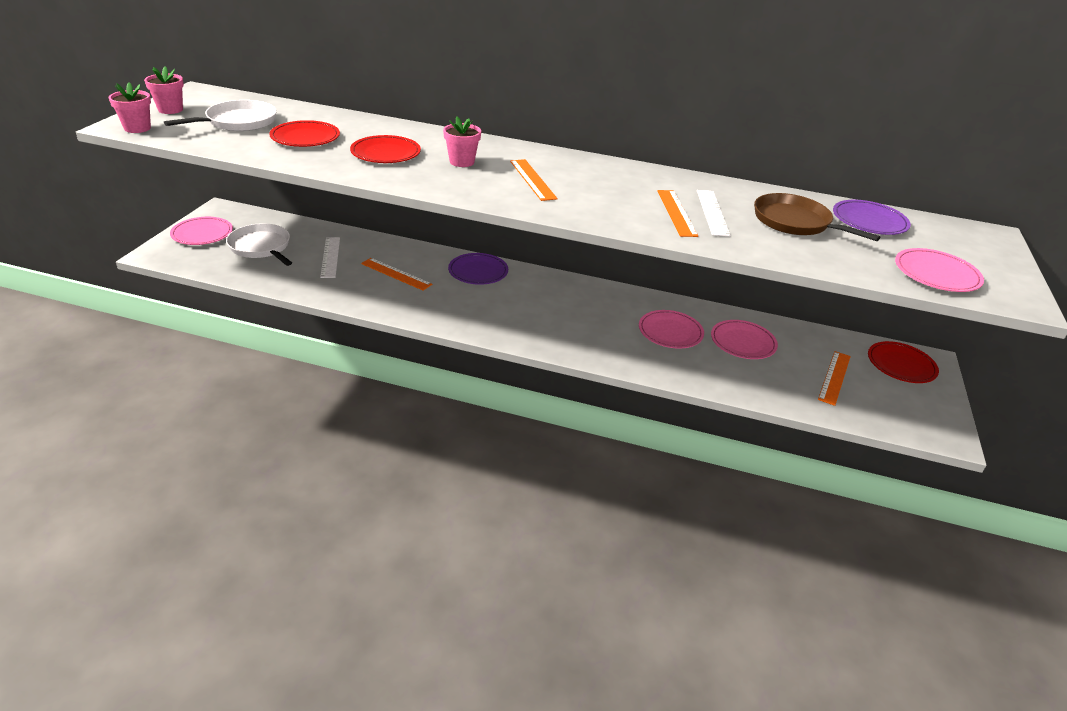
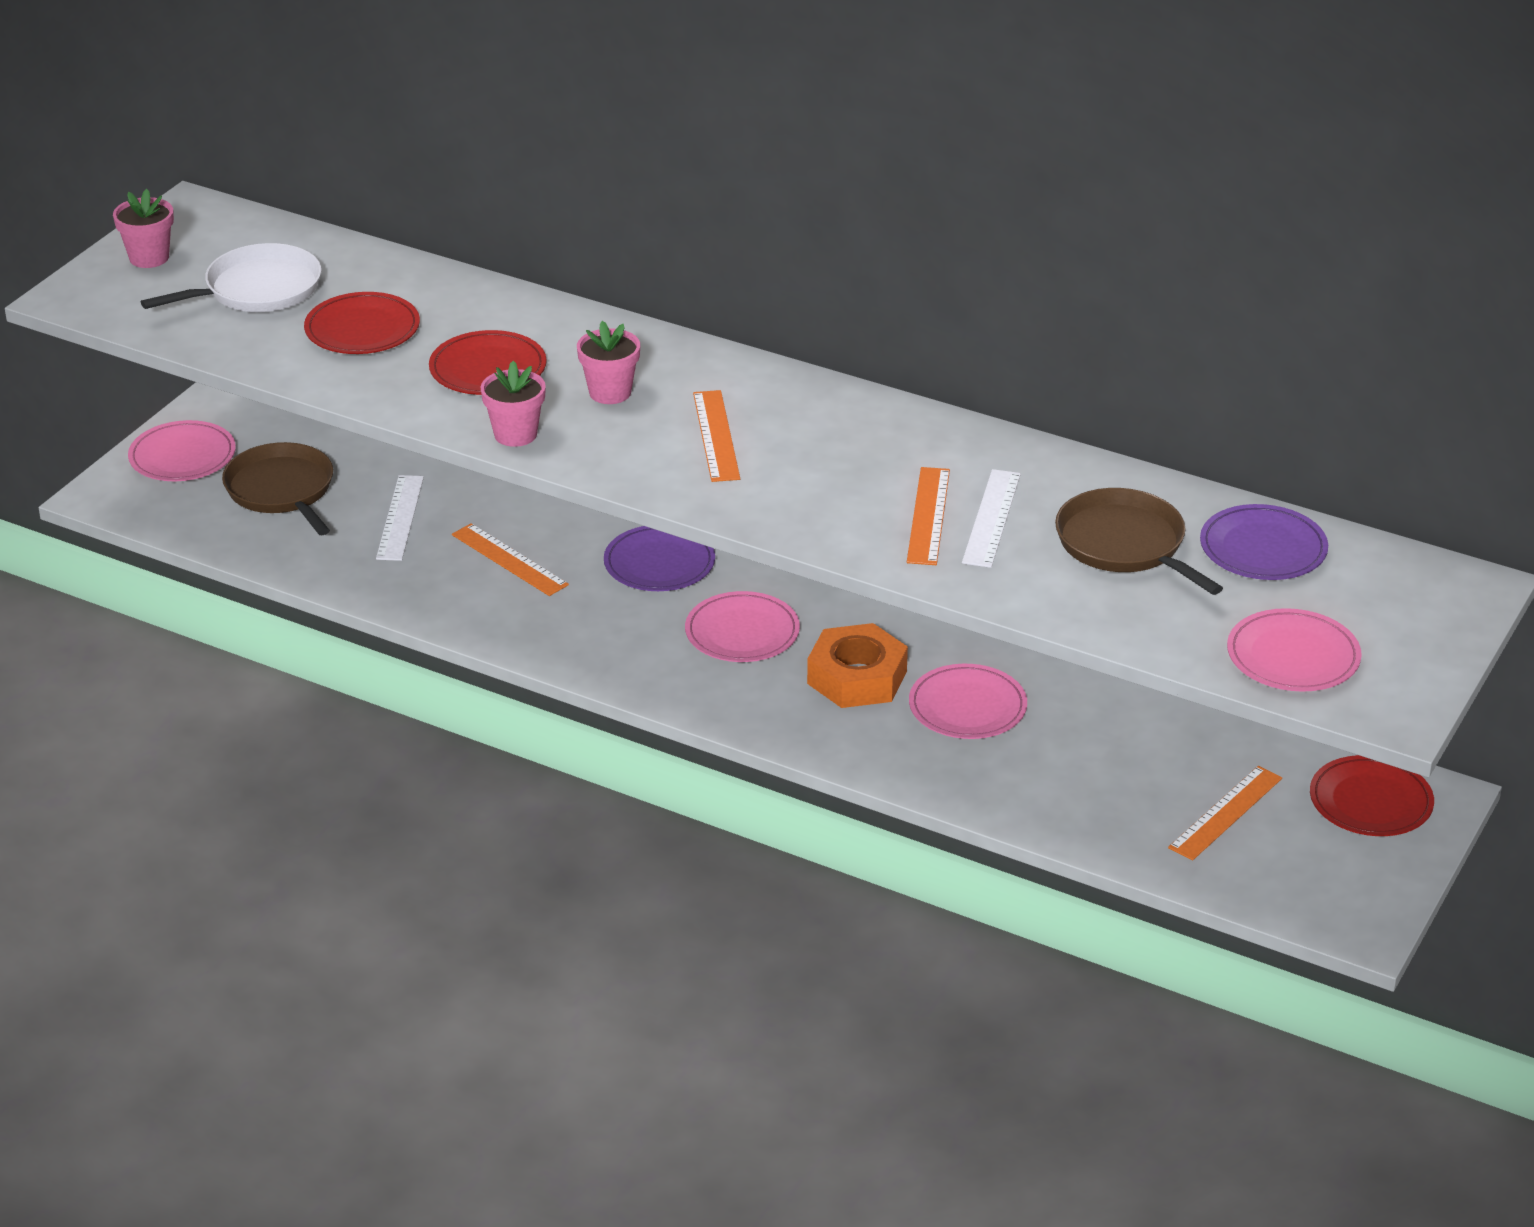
camera: 15 degrees right, 0 degrees up
pink flower pot [109,82,151,133] -> pink flower pot moved to [480,361,546,447]
white pan [226,223,292,266] -> brown pan [222,442,333,535]
pink plate [711,320,778,359] -> pink plate moved to [685,591,800,662]
none -> orange nut [807,623,908,708]

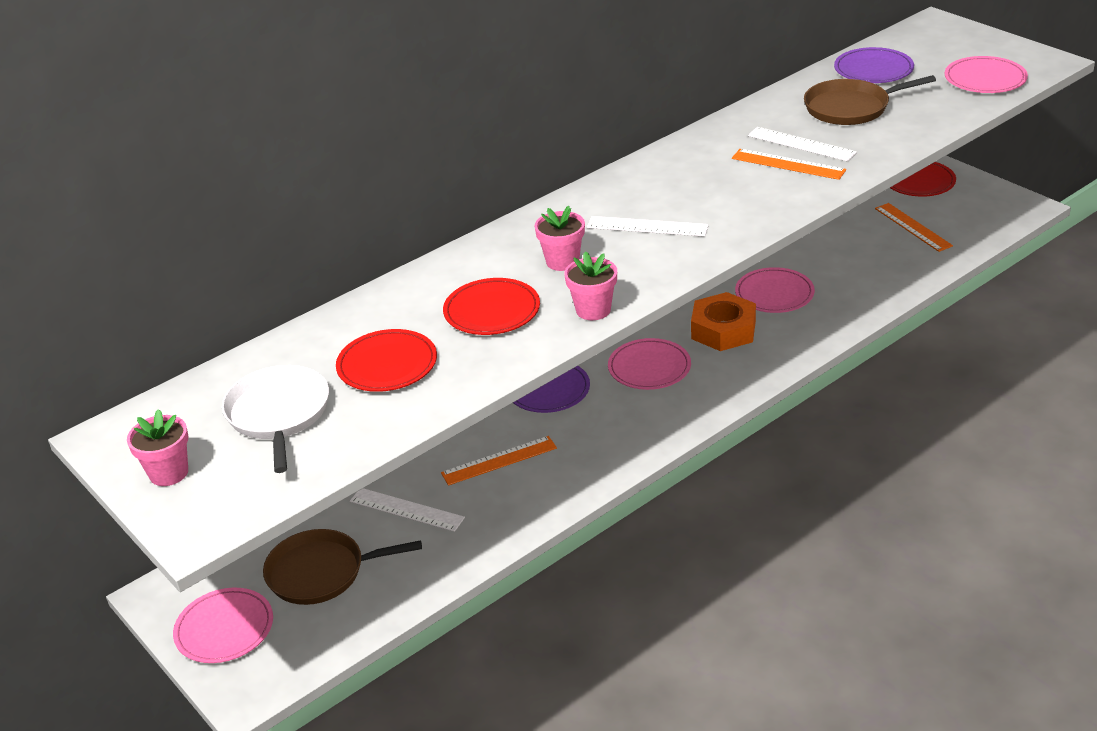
camera: 65 degrees left, 0 degrees up
orange ruler [693,390,740,482] -> white ruler [587,216,709,237]

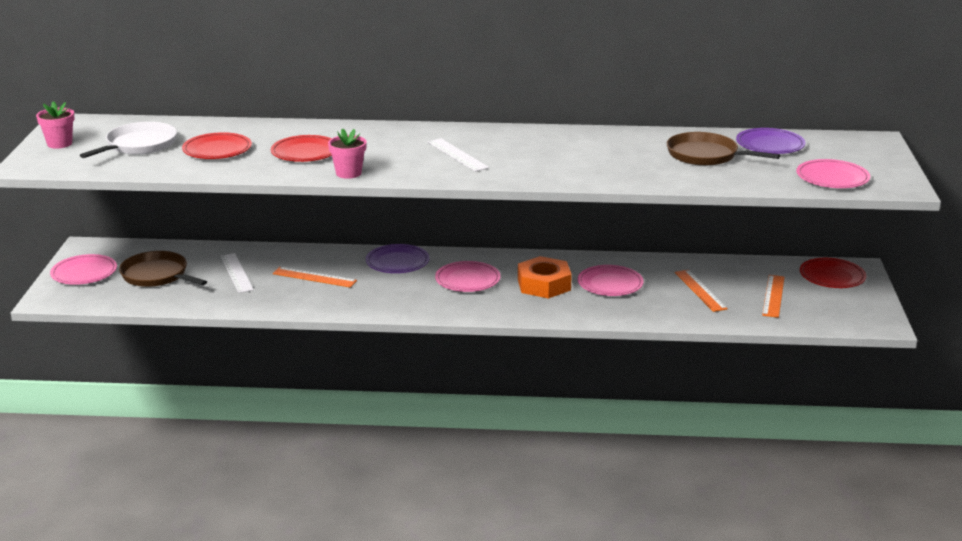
camera: 40 degrees right, 10 degrees down
pink flower pot [535,206,585,271] -> none
orange ruler [732,149,846,180] -> orange ruler moved to [675,270,728,312]
white ruler [748,127,857,161] -> none

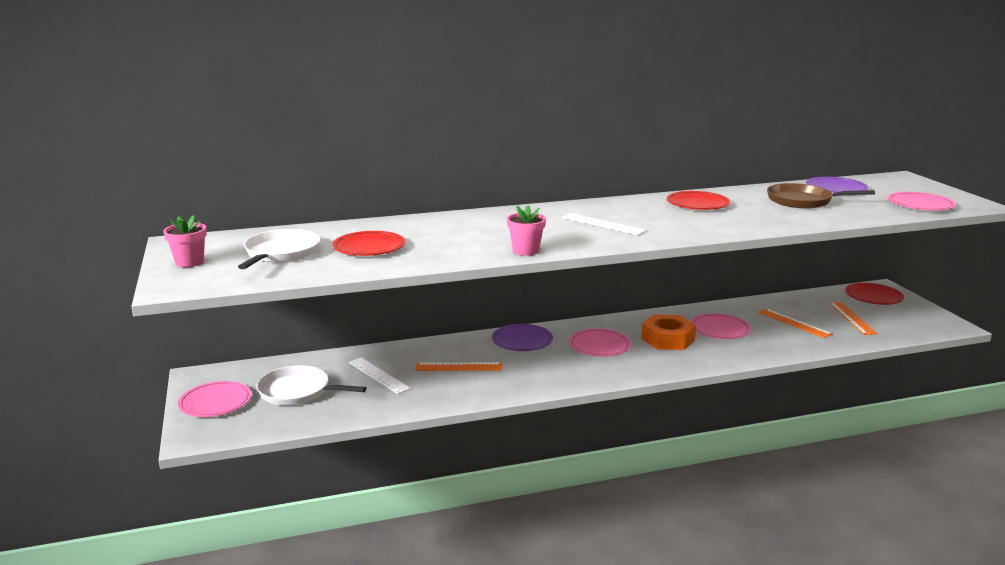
camera: 20 degrees left, 5 degrees down
brown pan [119,251,207,287] -> white pan [257,365,366,405]
red plate [271,135,332,162] -> red plate moved to [667,191,730,210]

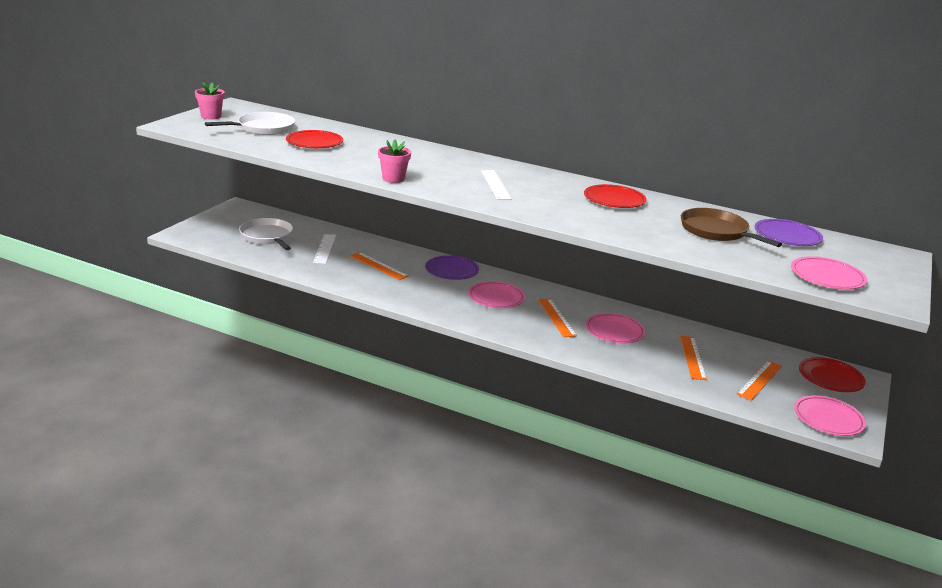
camera: 40 degrees right, 5 degrees up
pink plate [178,381,252,417] -> pink plate moved to [794,395,866,436]
orange nut [641,314,696,350] -> orange ruler [538,298,577,337]

